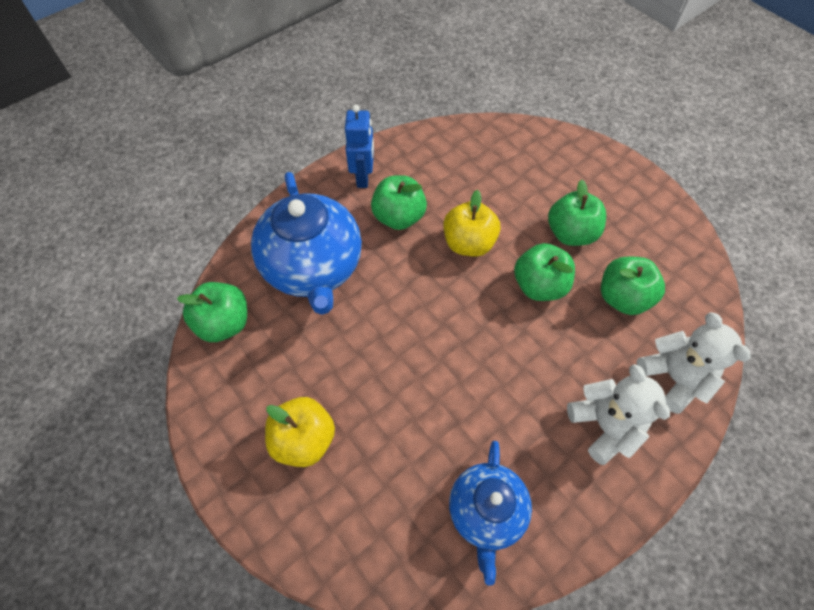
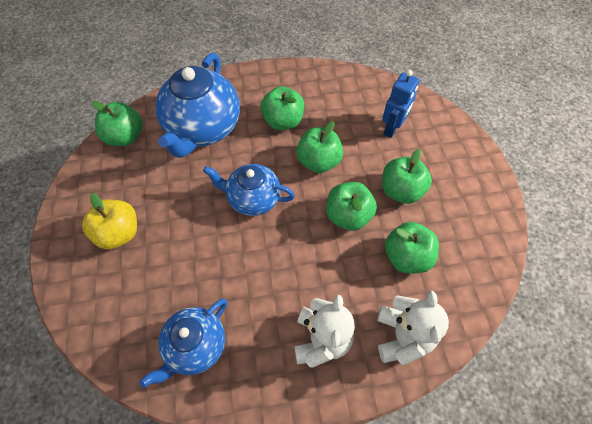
camera: 30 degrees right, 0 degrees up
blue robot [345,104,374,188] -> blue robot moved to [382,70,419,138]
yellow apple [443,190,500,257] -> green apple [296,121,343,173]
none -> blue teapot [203,164,295,216]

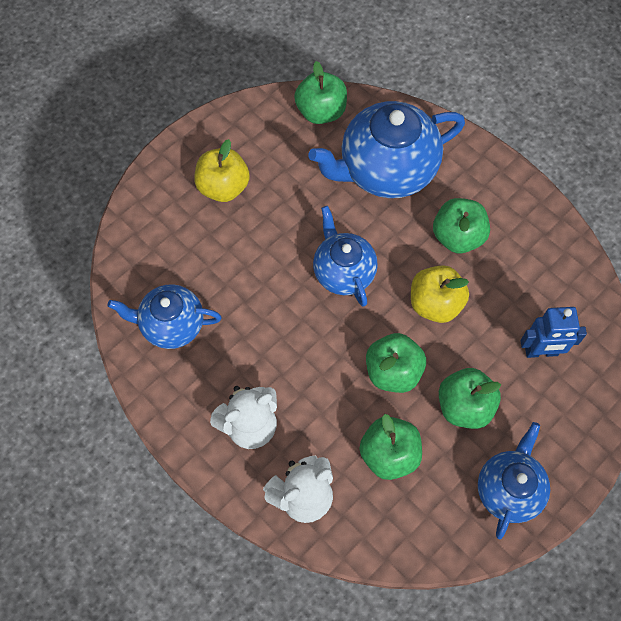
camera: 55 degrees right, 5 degrees up
green apple [296,121,343,173] -> yellow apple [411,265,469,323]
none -> blue teapot [478,422,550,539]

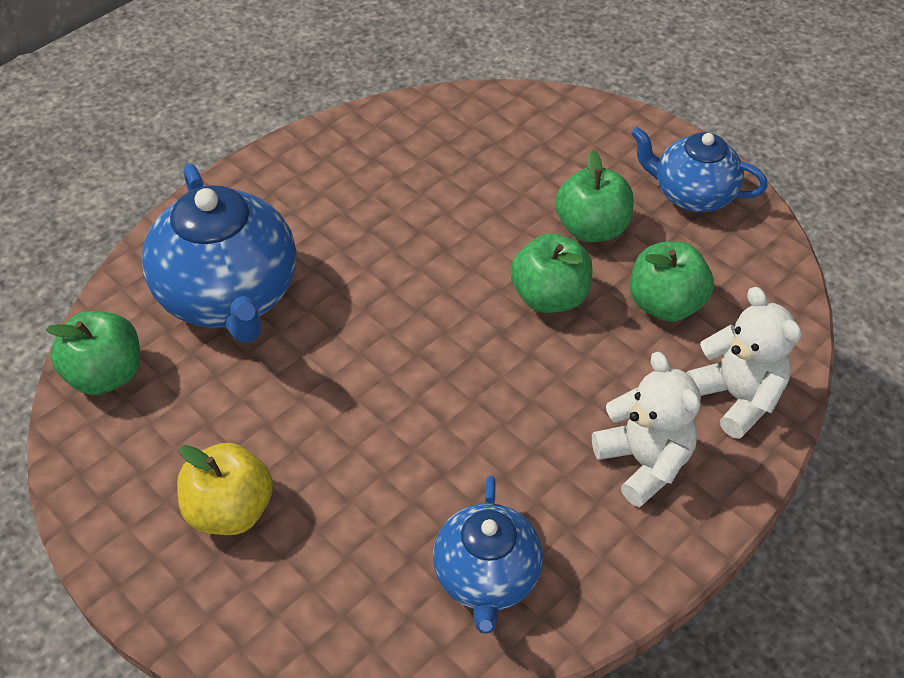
camera: 90 degrees left, 15 degrees down
blue teapot [313,206,378,307] -> none
yellow apple [411,265,469,323] -> none
green apple [433,198,490,253] -> none
blue robot [520,307,587,358] -> none

